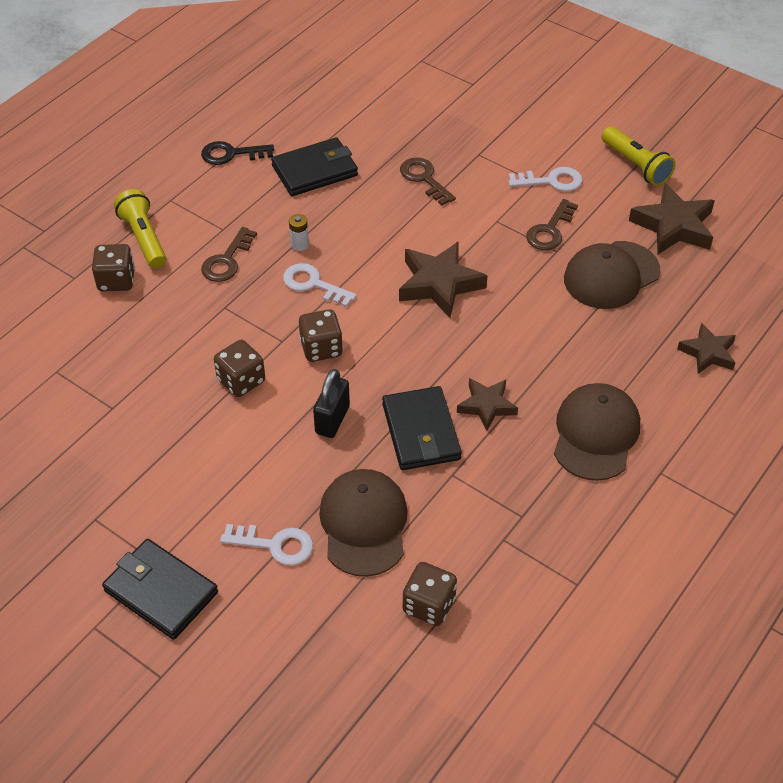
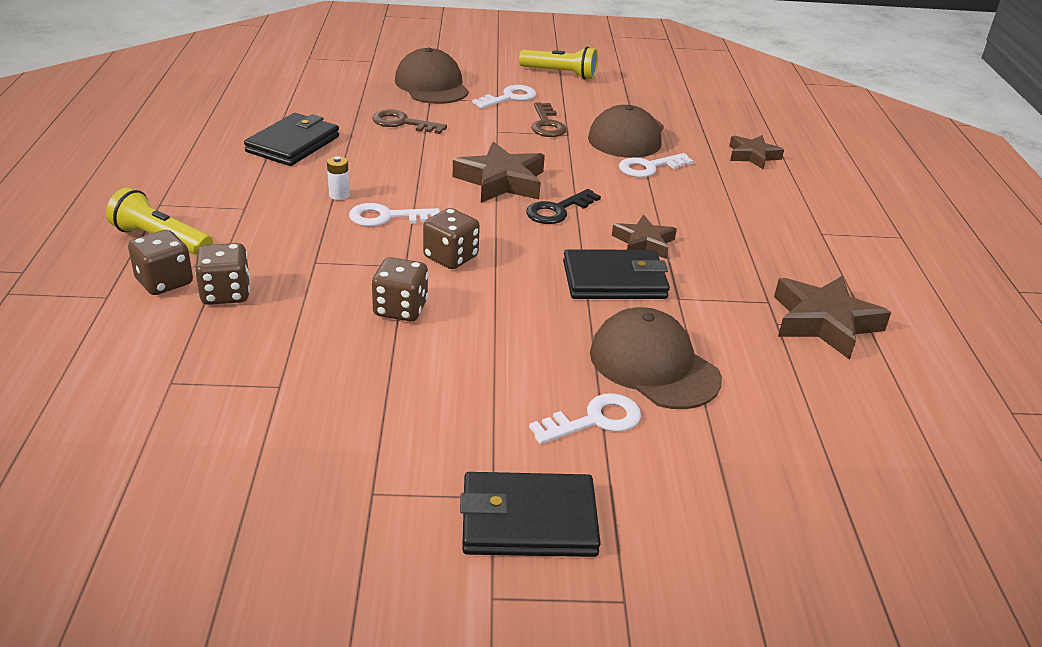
camera: 40 degrees left, 15 degrees down
black key [201,141,274,165] -> black key moved to [526,189,601,224]
brown key [201,227,257,282] -> none
black padlock [313,369,350,438] -> none
black wallet [382,386,462,470] -> black wallet turned 45 degrees counterclockwise [563,249,670,299]
brown dice [403,562,457,626] -> brown dice moved to [195,243,250,305]
brown cap [554,383,640,481] -> brown cap moved to [395,48,469,104]
brown star [629,184,715,254] -> brown star moved to [774,276,891,360]
none -> white key [619,153,693,177]

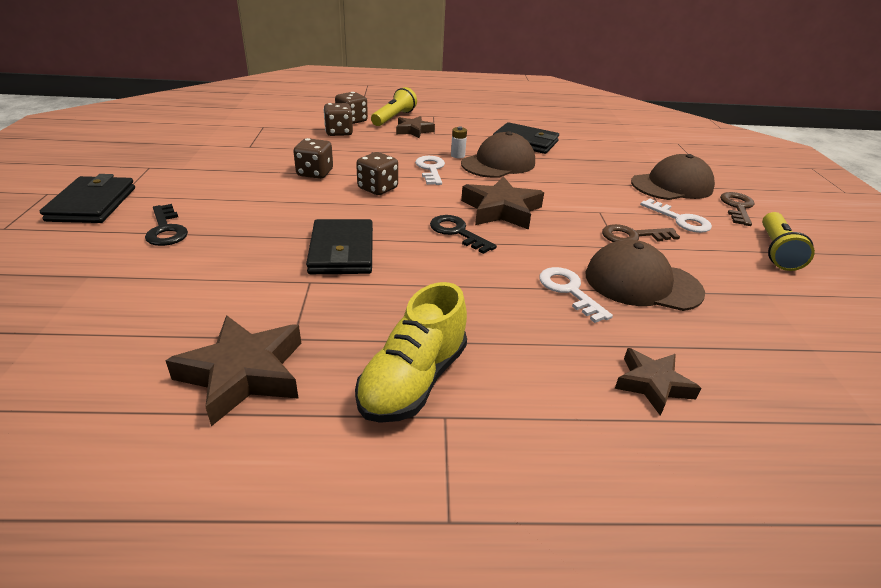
camera: 90 degrees right, 0 degrees up
brown key [372,109,447,134] -> brown key moved to [720,192,755,226]
white key [529,393,641,444] -> black key [145,204,188,246]
brown cap [590,307,722,409] -> brown cap moved to [461,131,535,178]
brown star [612,215,677,259] -> brown star moved to [396,116,435,138]
none -> yellow shoe [355,282,467,423]

